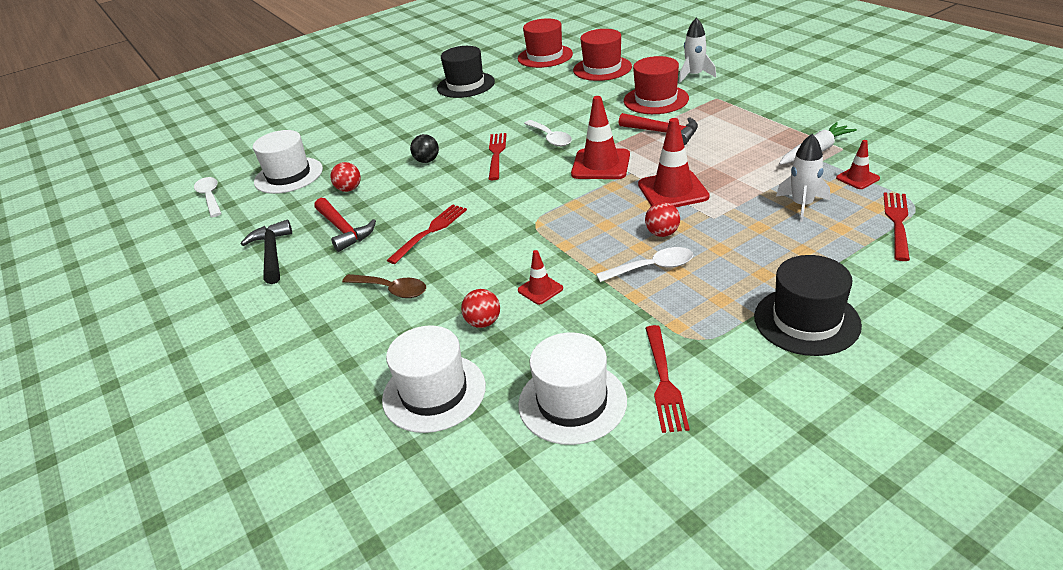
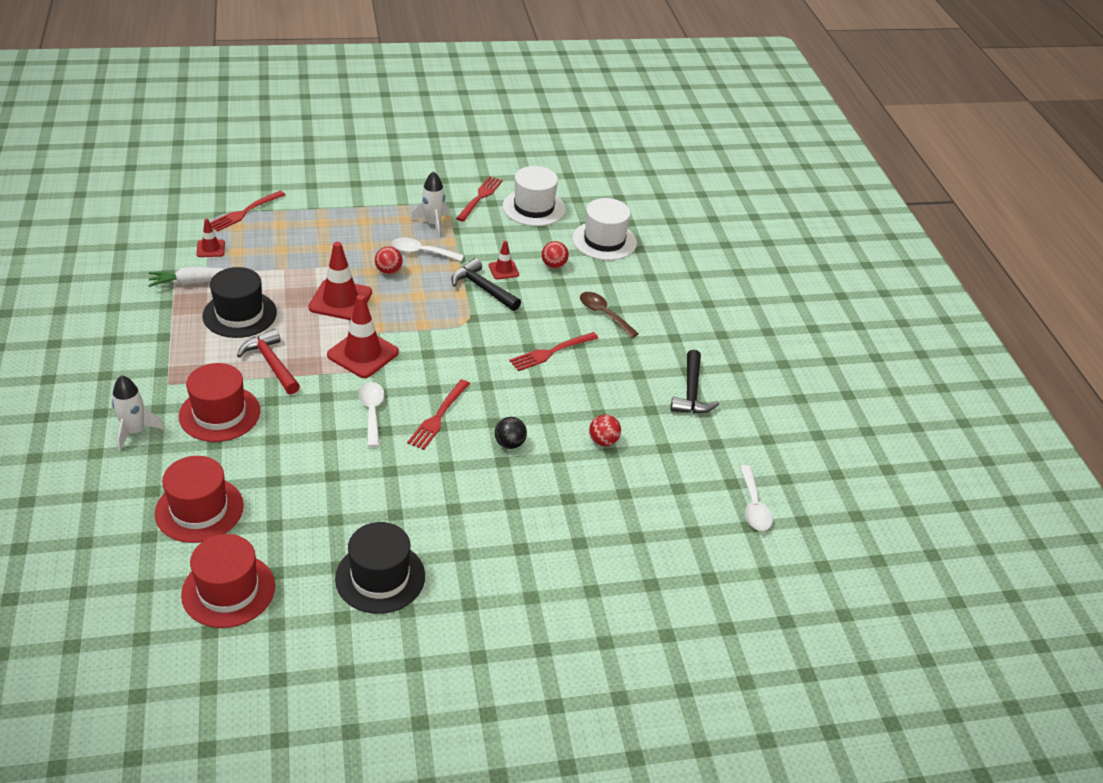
camera: 165 degrees left, 5 degrees up
white hat [253,130,323,194] -> none
red hammer [315,198,376,252] -> none
black hat [754,255,862,356] -> black hat moved to [202,267,277,338]
white rocket [776,134,830,222] -> white rocket moved to [411,171,450,237]
none -> black hammer [451,258,521,311]

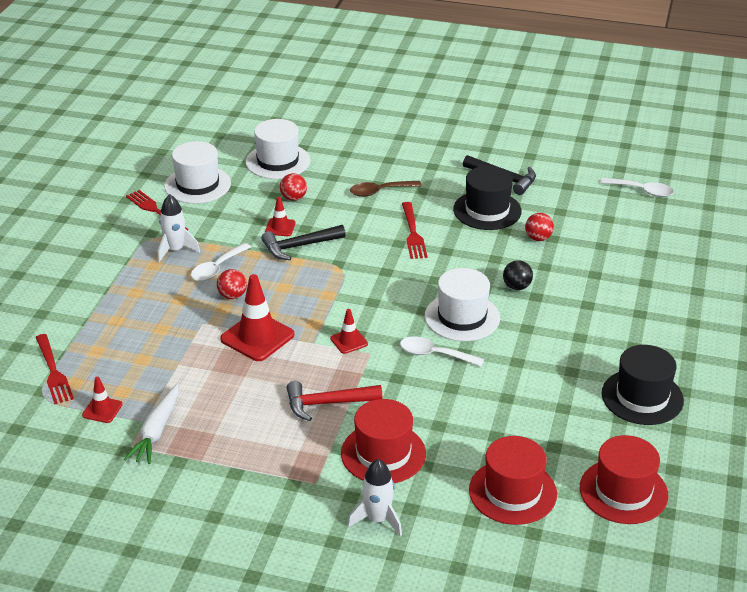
camera: 60 degrees left, 5 degrees down
black hat [202,267,277,338] -> black hat moved to [453,166,522,230]
red traffic cone [327,294,399,378] -> red traffic cone [330,309,368,354], size x0.53
red fork [407,379,470,450] -> white hat [425,268,500,341]

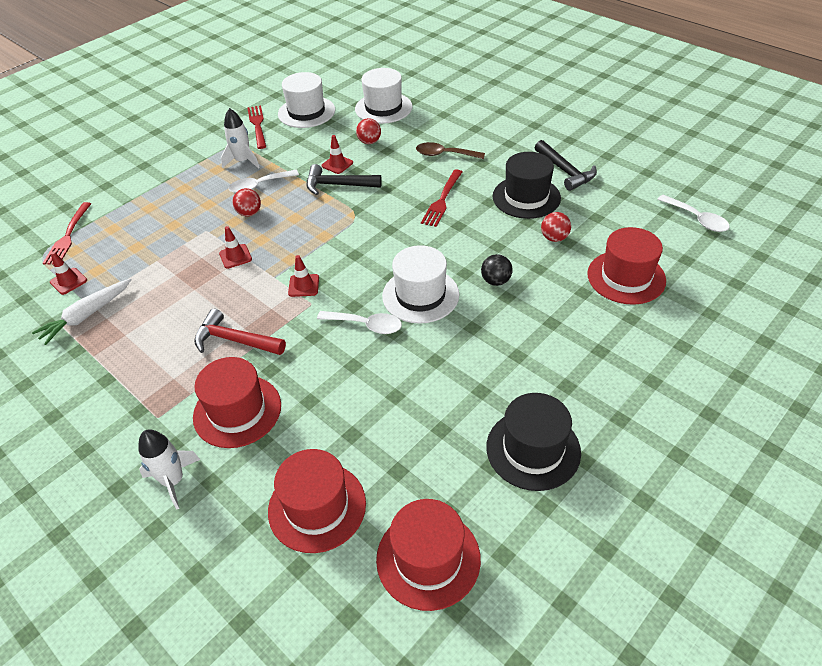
camera: 30 degrees right, 10 degrees up
red traffic cone [220,274,294,361] -> red traffic cone [219,226,252,269], size x0.53
white spoon [400,336,484,367] -> white spoon turned 150 degrees clockwise [317,311,402,334]
none -> red hat [587,227,666,305]

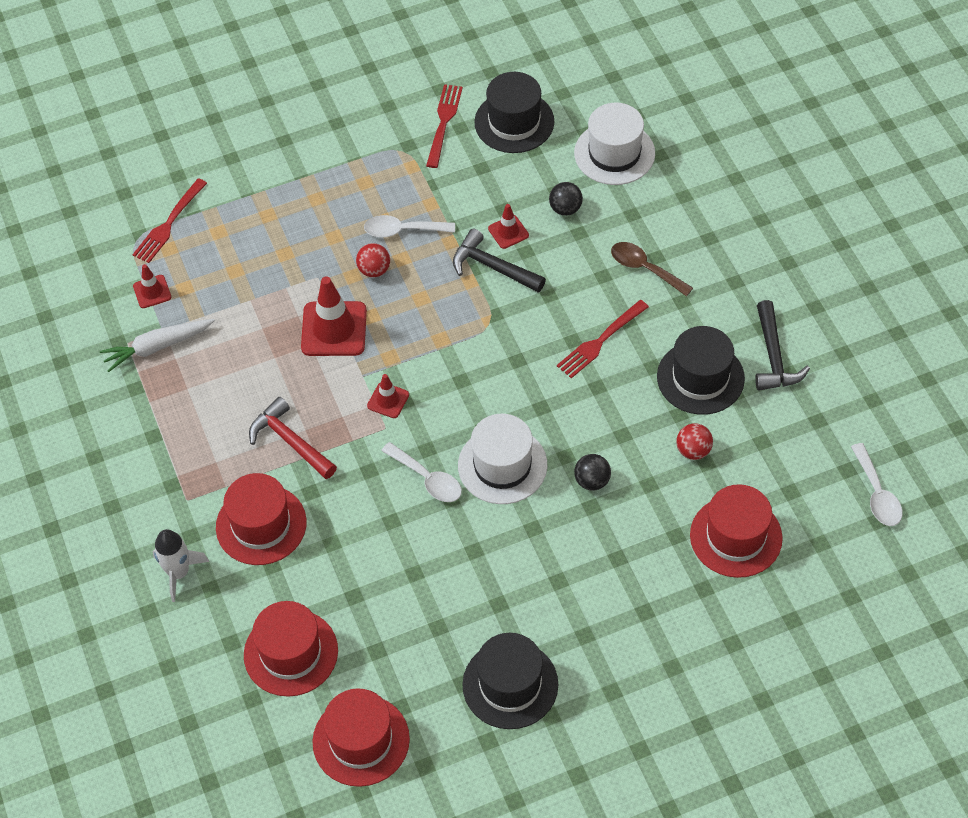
camera: 25 degrees right, 10 degrees up
red traffic cone [219,226,252,269] -> red traffic cone [301,276,367,356], size x1.90
white rocket [221,108,260,169] -> none
white hat [278,72,335,128] -> black hat [474,72,554,153]
red ball [356,118,381,144] -> black ball [549,182,583,216]

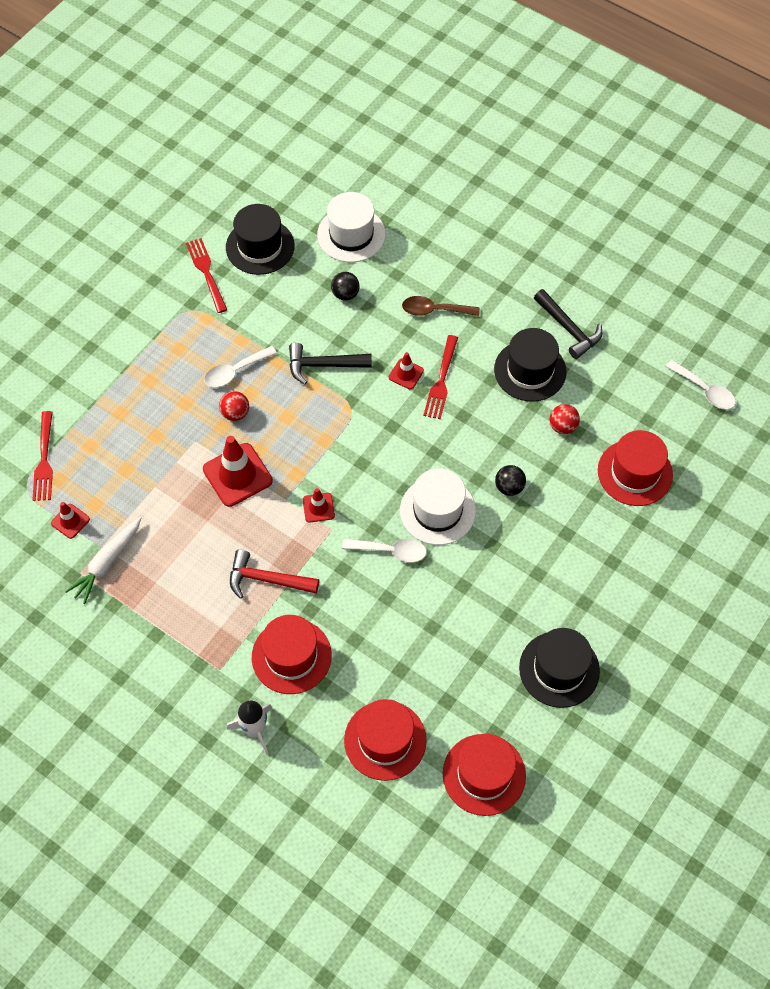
camera: 35 degrees left, 5 degrees up
red traffic cone [488,204,529,249] -> red traffic cone moved to [389,352,424,389]

